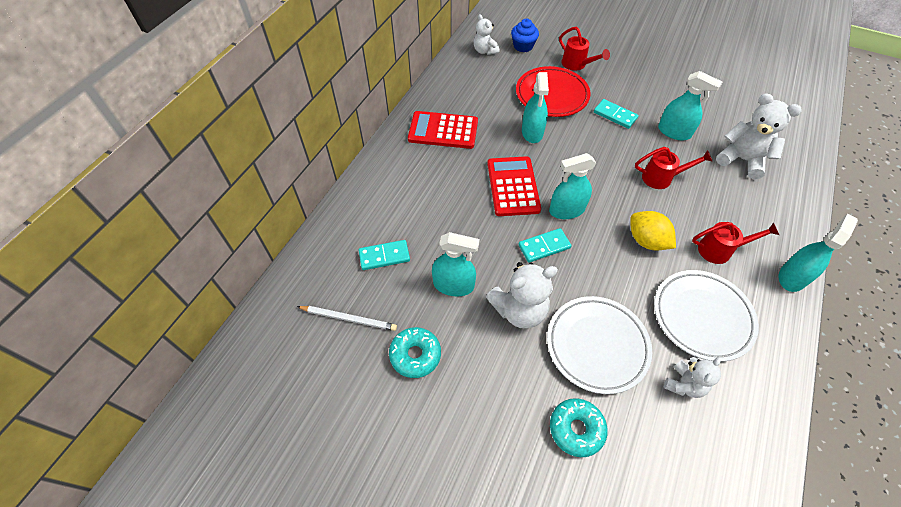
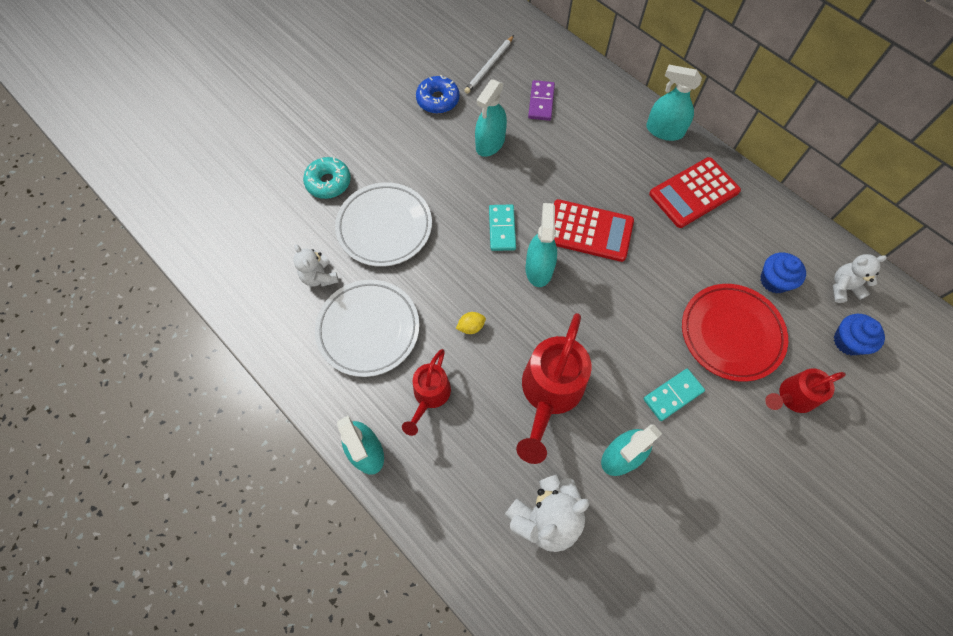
camera: 110 degrees right, 10 degrees up
turquoise domino [359,240,410,270] -> purple domino [528,80,555,121]
turquoise donut [389,327,441,378] -> blue donut [416,75,459,114]
red calculator [408,111,478,149] -> red calculator turned 150 degrees counterclockwise [649,157,741,228]
white teddy bear [486,262,558,329] -> none
turquoise spray bottle [522,72,549,143] -> turquoise spray bottle moved to [646,65,702,141]
yellow lemon [630,211,676,250] -> yellow lemon [456,312,486,334], size x0.53
red watering can [635,147,712,189] -> red watering can [516,313,592,464], size x1.70
none -> blue cupcake [761,252,806,293]

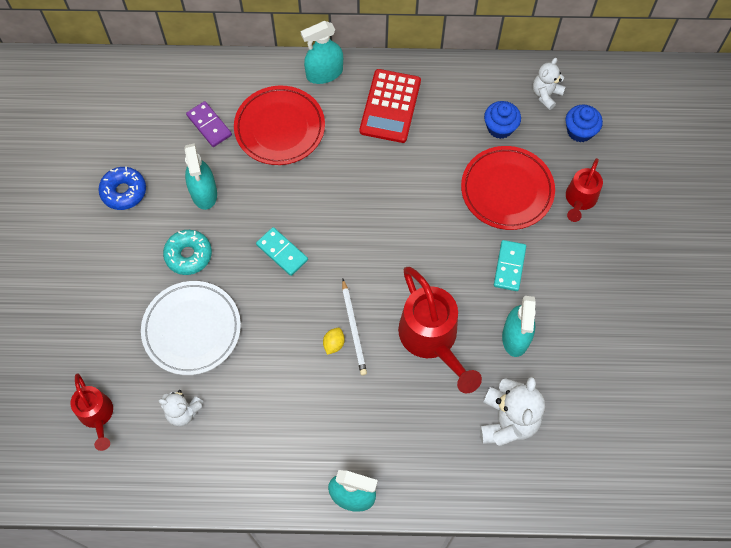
camera: 45 degrees left, 0 degrees up
turquoise donut [303,157,351,199] -> turquoise donut moved to [163,230,212,275]
white plate [315,280,420,377] -> none
red watering can [402,349,451,436] -> red watering can moved to [71,373,113,451]
white pencil [464,35,514,94] -> white pencil moved to [342,279,367,375]
turquoise spray bottle [525,203,557,287] -> none
red calculator [554,199,634,262] -> none
none -> red plate [234,86,325,165]

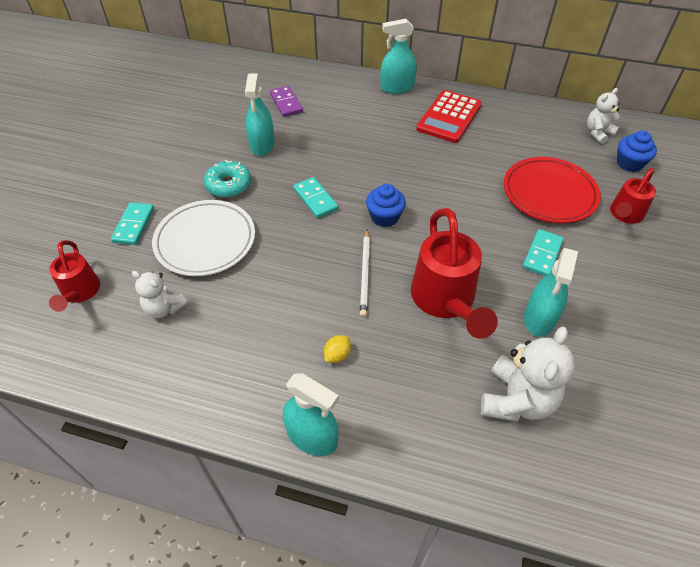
camera: 15 degrees right, 15 degrees down
blue donut [98,167,146,210] -> none
red plate [234,86,325,165] -> none
yellow lemon [323,328,345,355] -> yellow lemon moved to [324,335,351,363]
blue cupcake [484,101,521,139] -> blue cupcake moved to [366,184,406,227]
none -> turquoise domino [111,202,154,245]

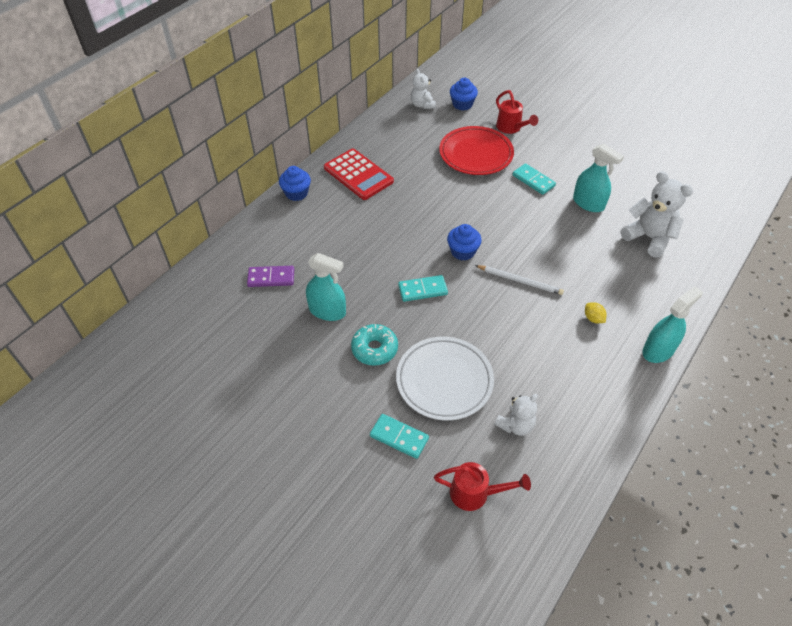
camera: 70 degrees left, 0 degrees up
turquoise spray bottle [381,19,417,94] -> blue cupcake [279,166,311,201]
red watering can [411,208,498,339] -> none

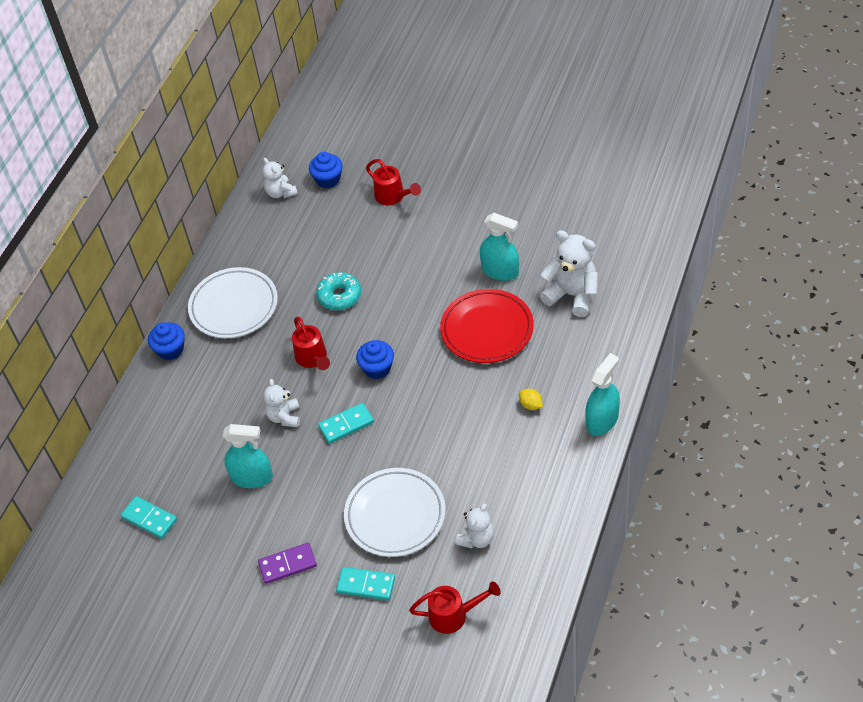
camera: 10 degrees left, 0 degrees up
purple domino [247,266,294,287] -> purple domino moved to [258,543,317,584]
red calculator [324,149,394,200] -> white plate [188,267,278,338]
turquoise donut [351,324,398,366] -> turquoise donut moved to [316,272,361,310]
red plate [439,126,514,175] -> red plate moved to [440,289,534,363]
white pencil [475,265,564,295] -> none
turquoise domino [513,163,556,195] -> turquoise domino moved to [121,496,177,539]
none -> white teddy bear [263,379,300,427]
none -> red watering can [292,317,330,370]

